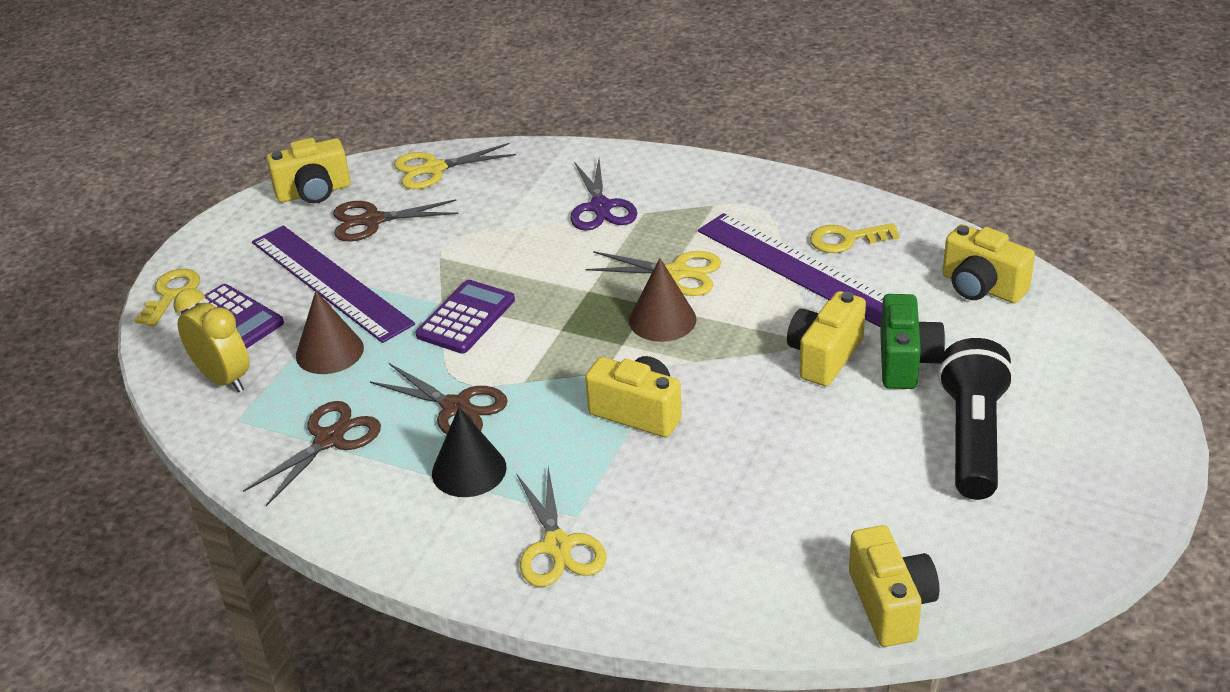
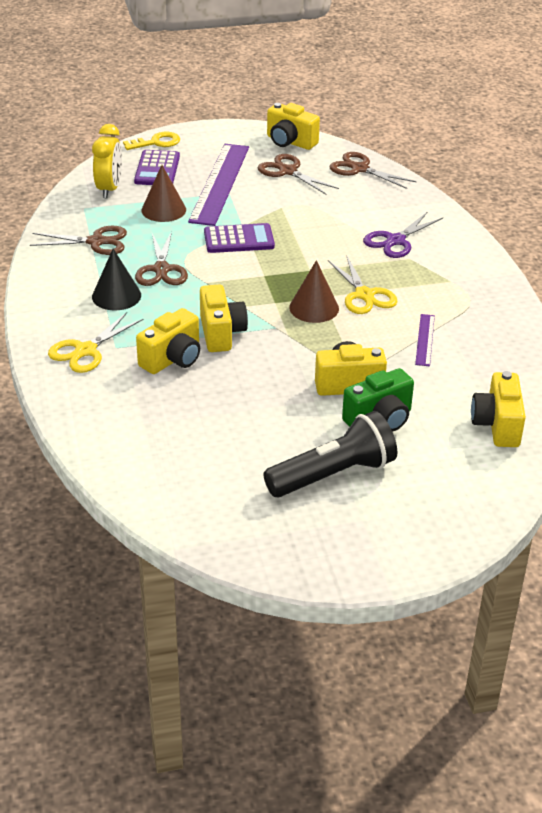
camera: 50 degrees right, 0 degrees up
yellow scissors [394,143,516,189] -> brown scissors [329,152,417,189]
purple ruler [698,213,885,327] -> purple ruler [415,314,435,366], size x0.46
yellow key [810,223,900,253] -> none
yellow camera [849,525,939,647] -> yellow camera moved to [136,308,200,374]

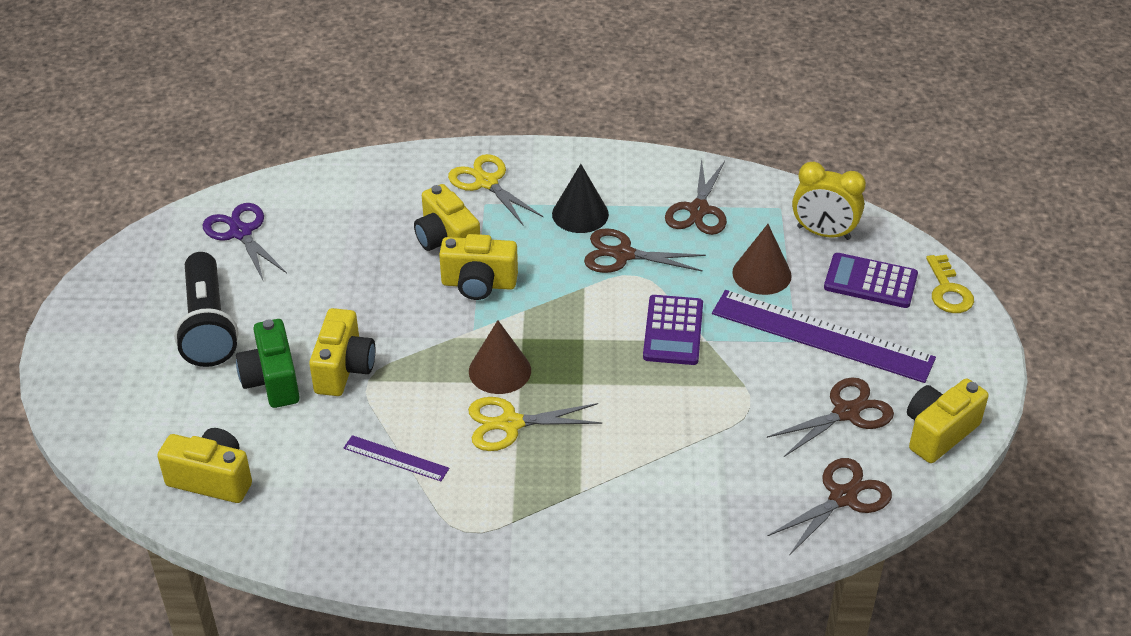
camera: 105 degrees right, 5 degrees up
purple scissors [363,212,443,258] -> purple scissors moved to [203,203,287,280]

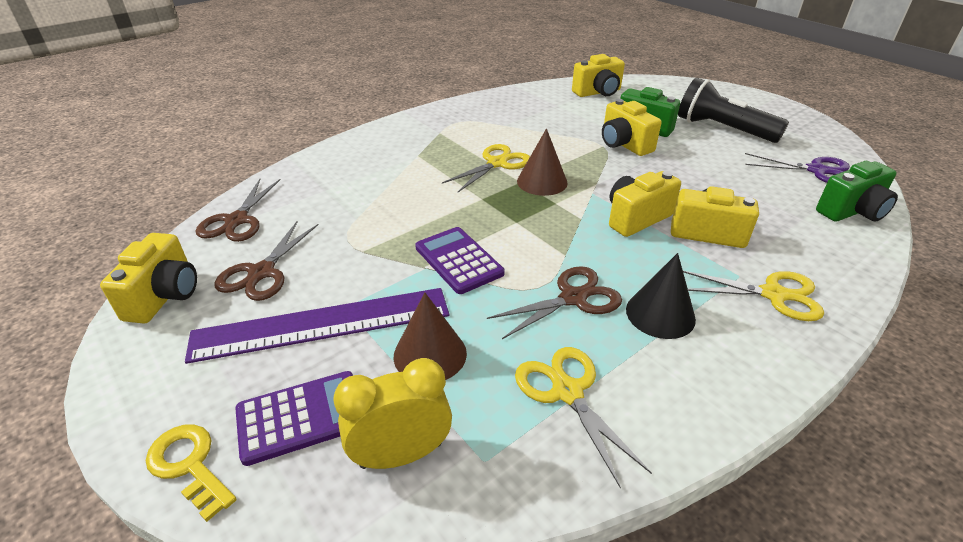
camera: 140 degrees right, 5 degrees down
purple ruler [344,435,449,481] -> none
brown scissors [665,158,727,235] -> yellow scissors [515,347,652,488]
none -> green camera [816,161,898,222]

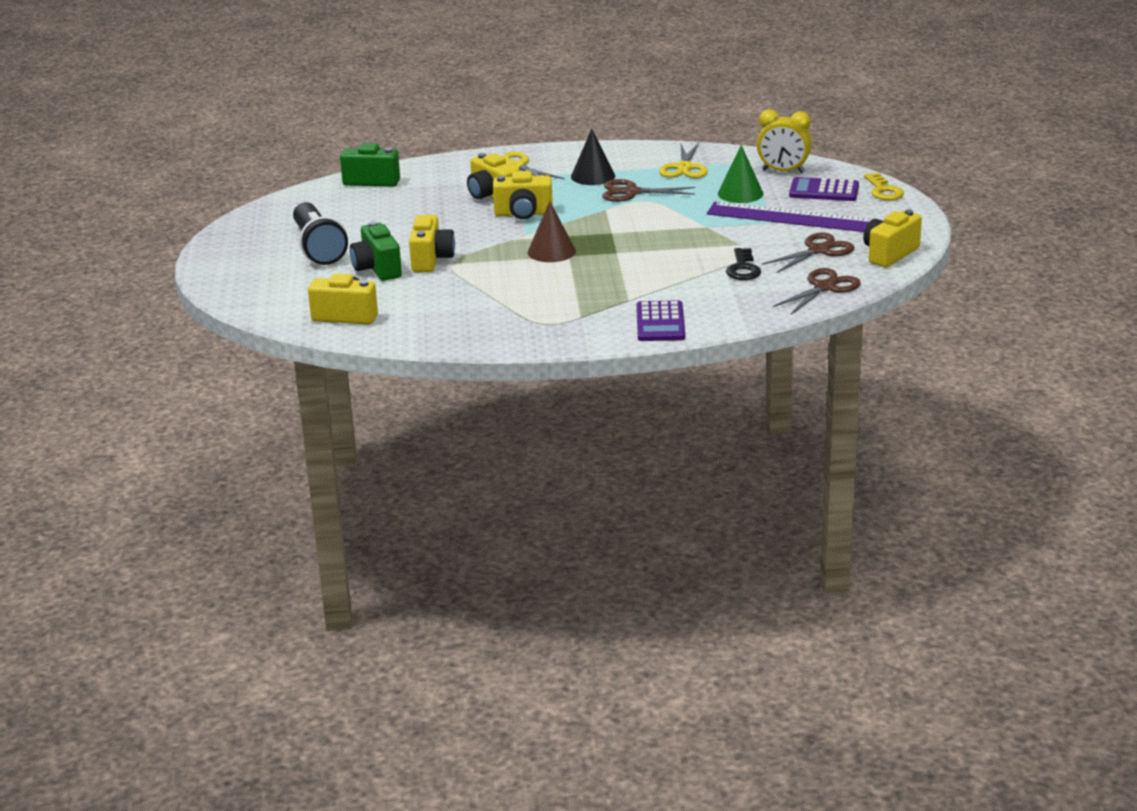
camera: 145 degrees left, 10 degrees down
brown cone [394,292,467,380] -> green cone [718,145,763,203]
purple calculator [415,227,505,294] -> purple calculator moved to [636,300,685,341]
yellow scissors [442,144,530,192] -> none
purple scissors [745,153,850,183] -> none
none -> black key [726,248,761,280]

